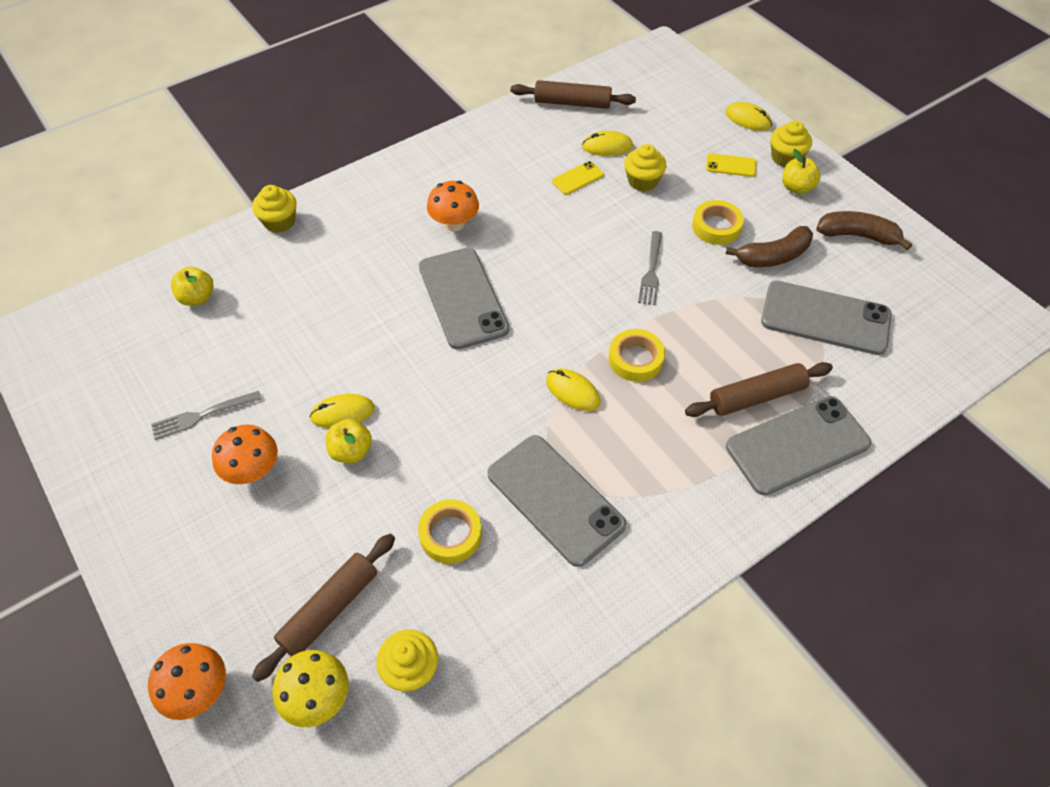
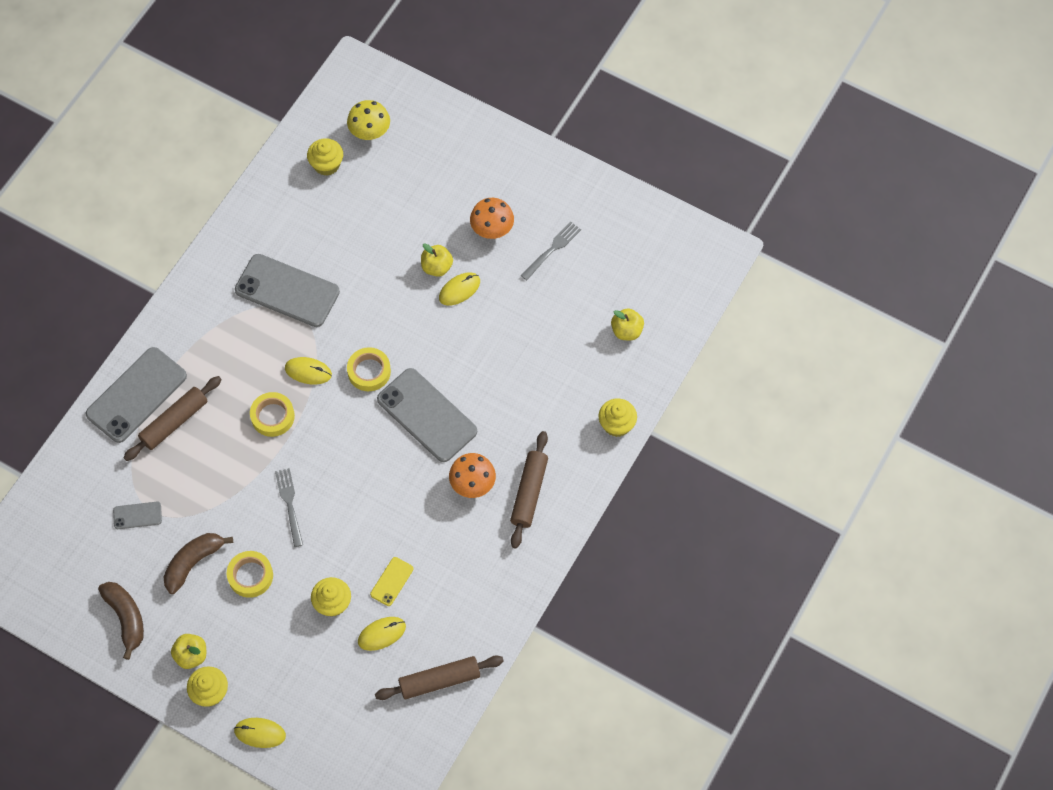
camera: 155 degrees right, 10 degrees up
orange mushroom [148,643,226,720] -> none
brown rolling pin [252,534,395,682] -> brown rolling pin moved to [510,431,548,549]
yellow tape [418,499,482,564] -> yellow tape moved to [347,347,391,391]
yellow phone [706,153,757,177] -> none
grey phone [761,281,892,355] -> grey phone [113,502,162,529], size x0.46
brown banana [816,211,912,250] -> brown banana turned 105 degrees counterclockwise [98,582,144,660]

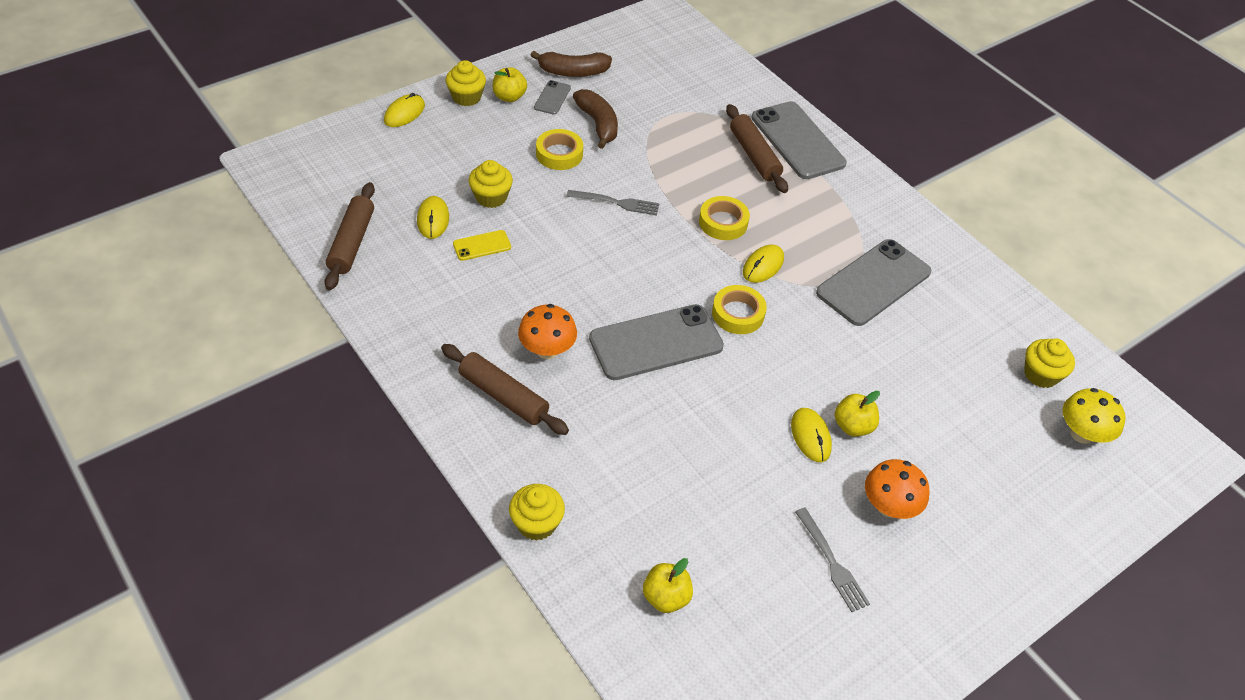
camera: 110 degrees right, 15 degrees down
grey phone [113,502,162,529] -> grey phone moved to [534,80,571,115]
yellow phone [370,557,413,606] -> yellow phone turned 75 degrees counterclockwise [453,230,511,261]

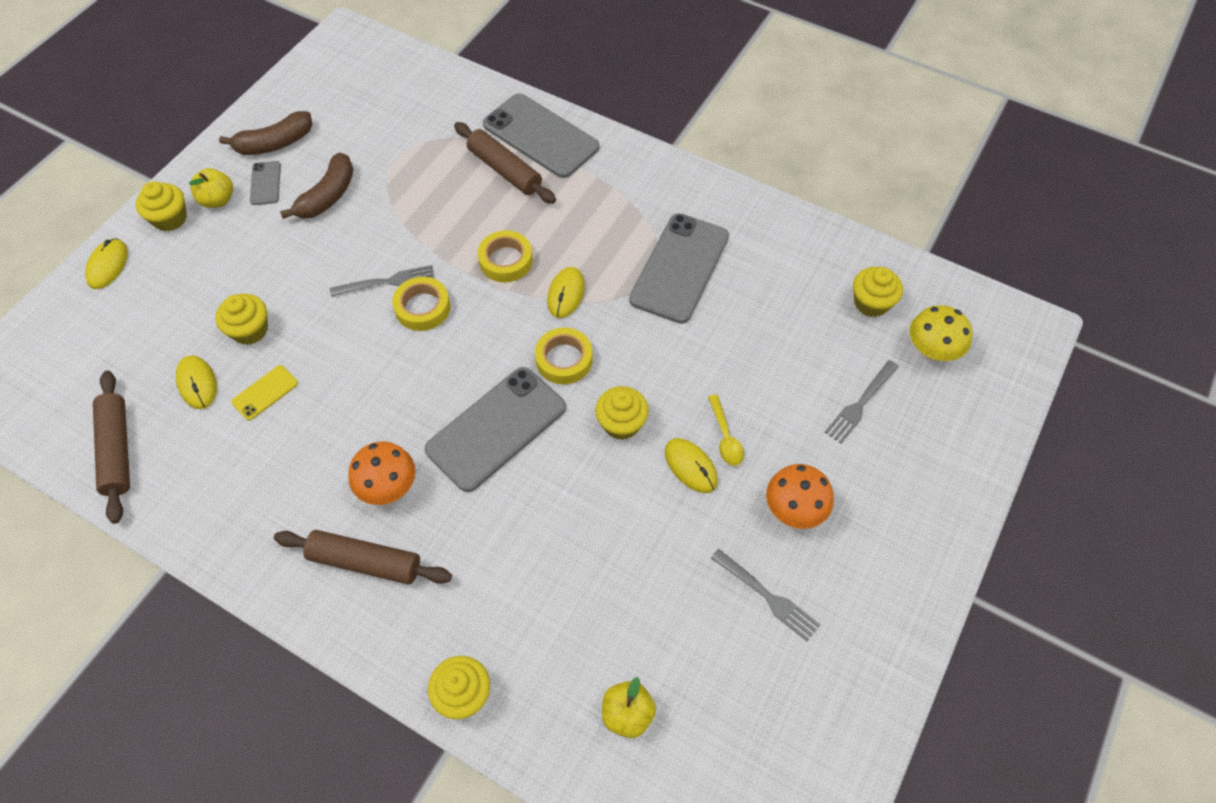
camera: 20 degrees left, 10 degrees up
yellow tape [536,129,583,170] -> yellow tape moved to [392,277,450,331]
brown banana [573,89,618,149] -> brown banana turned 75 degrees clockwise [280,153,353,219]
yellow apple [834,391,880,437] -> yellow spoon [708,395,744,466]
none -> yellow cupcake [595,386,649,440]
none -> grey fork [825,360,899,444]

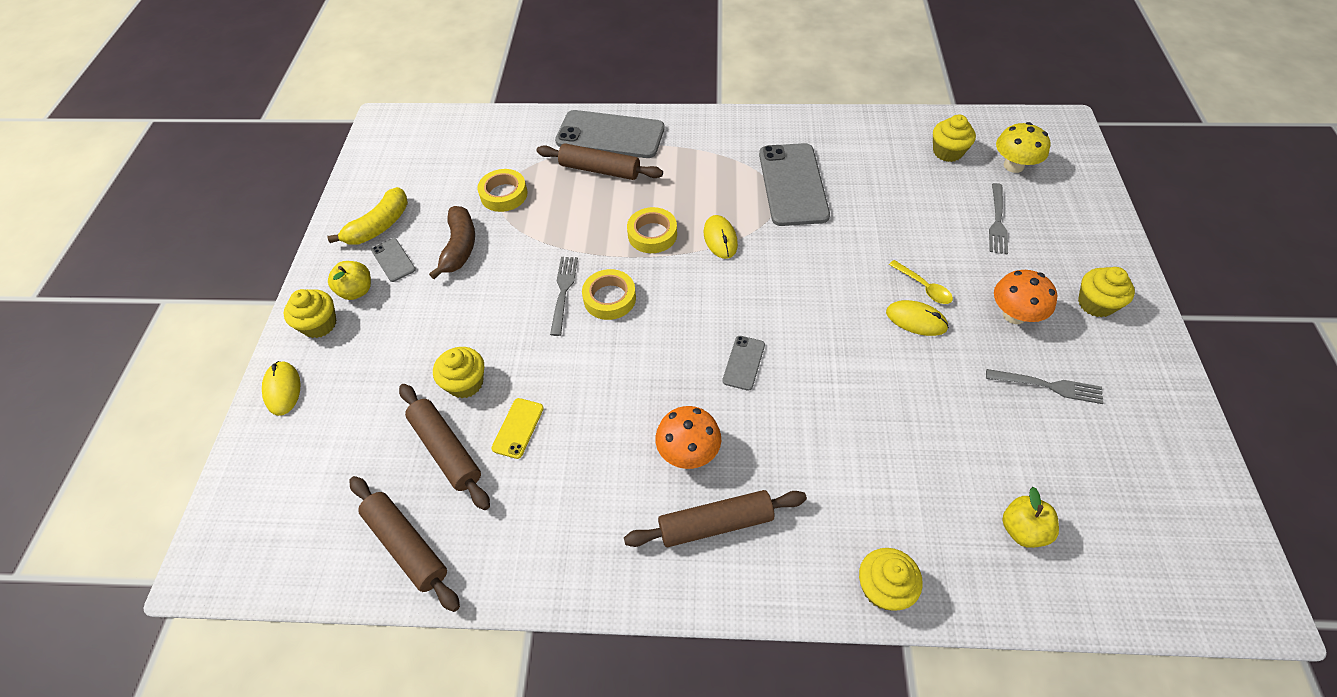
camera: 25 degrees left, 5 degrees down
yellow mouse [176,355,217,409] -> brown rolling pin [399,384,490,510]
brown banana [219,111,312,155] -> yellow banana [328,187,408,245]
grey fork [330,265,435,297] -> grey fork turned 45 degrees counterclockwise [550,257,578,336]
grey phone [425,367,566,492] -> grey phone [722,336,765,391], size x0.46
yellow tape [535,328,593,384] -> yellow tape moved to [477,169,528,212]
yellow cupcake [595,386,649,440] -> yellow cupcake moved to [1078,267,1135,317]

